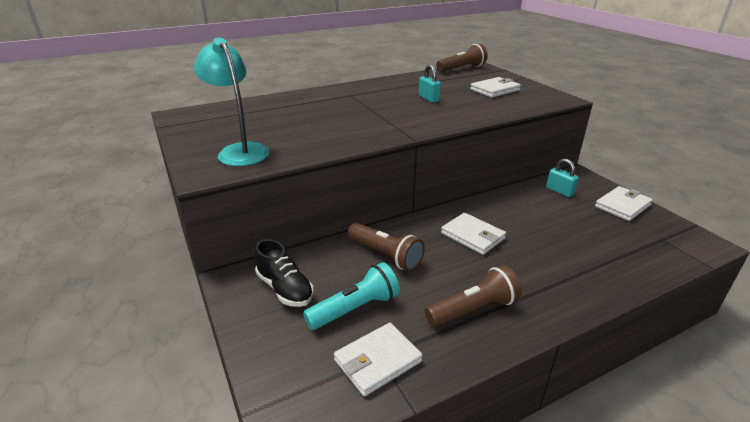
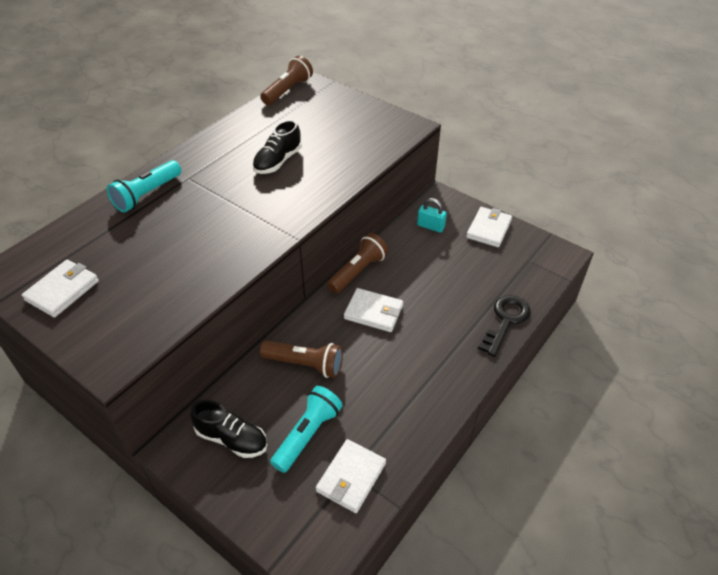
camera: 25 degrees left, 15 degrees up
turquoise lamp [194,38,269,166] -> none
turquoise padlock [419,65,441,103] -> black shoe [252,120,302,174]
brown flashlight [425,265,521,327] -> brown flashlight moved to [327,233,388,294]
white wallet [470,77,521,98] -> white wallet moved to [22,260,99,318]
none -> turquoise flashlight [107,160,181,212]
none -> black key [478,295,531,357]

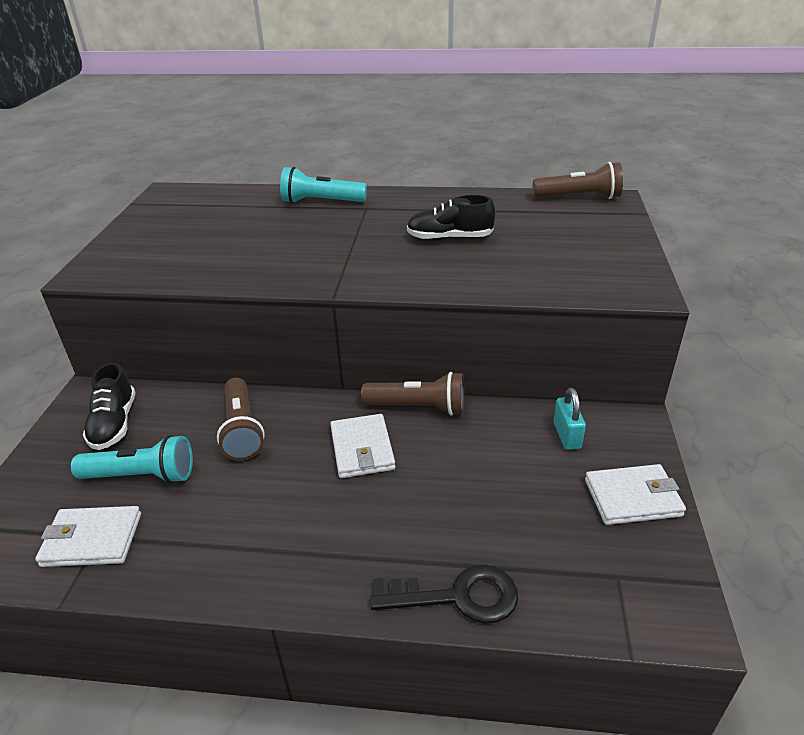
camera: 60 degrees right, 10 degrees down
white wallet [22,260,99,318] -> none

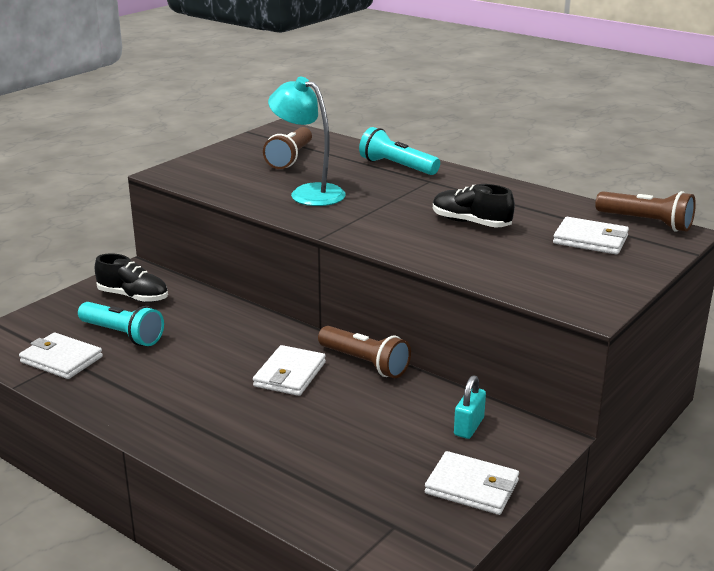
camera: 30 degrees right, 10 degrees down
black shoe [83,363,136,450] -> black shoe turned 90 degrees counterclockwise [95,253,168,303]
brown flashlight [217,378,265,461] -> brown flashlight moved to [263,127,312,169]
black key [370,565,518,624] -> none
none -> turquoise lamp [268,77,346,206]
none -> white wallet [553,217,629,255]

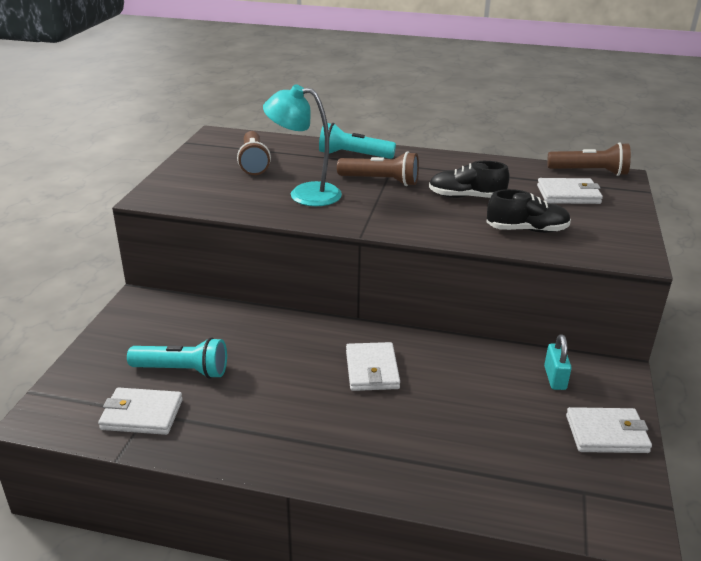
camera: 25 degrees left, 5 degrees up
black shoe [95,253,168,303] -> black shoe moved to [486,189,571,233]
brown flashlight [318,326,411,378] -> brown flashlight moved to [337,151,419,186]

